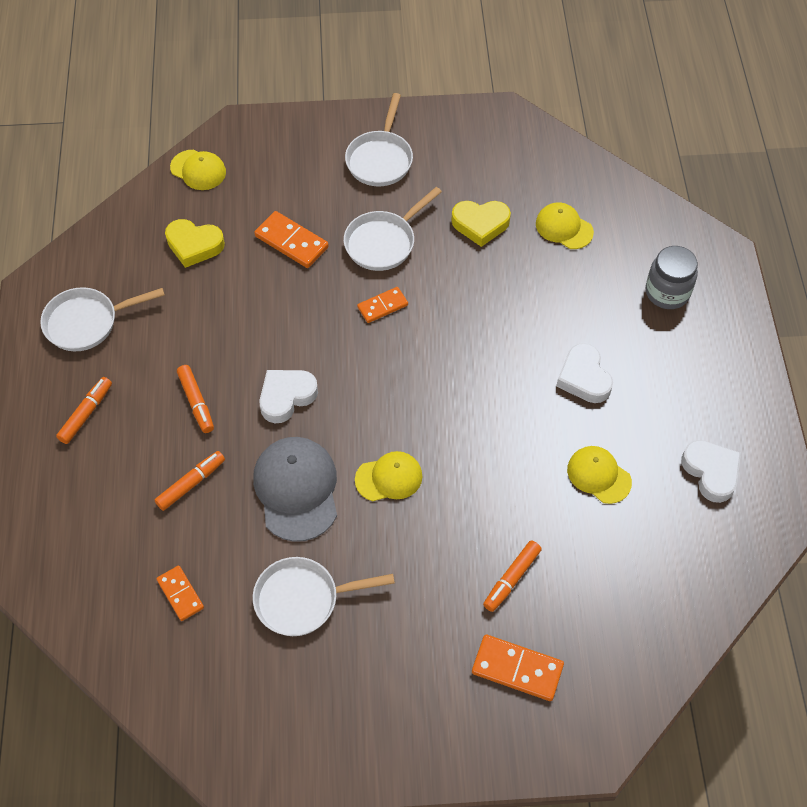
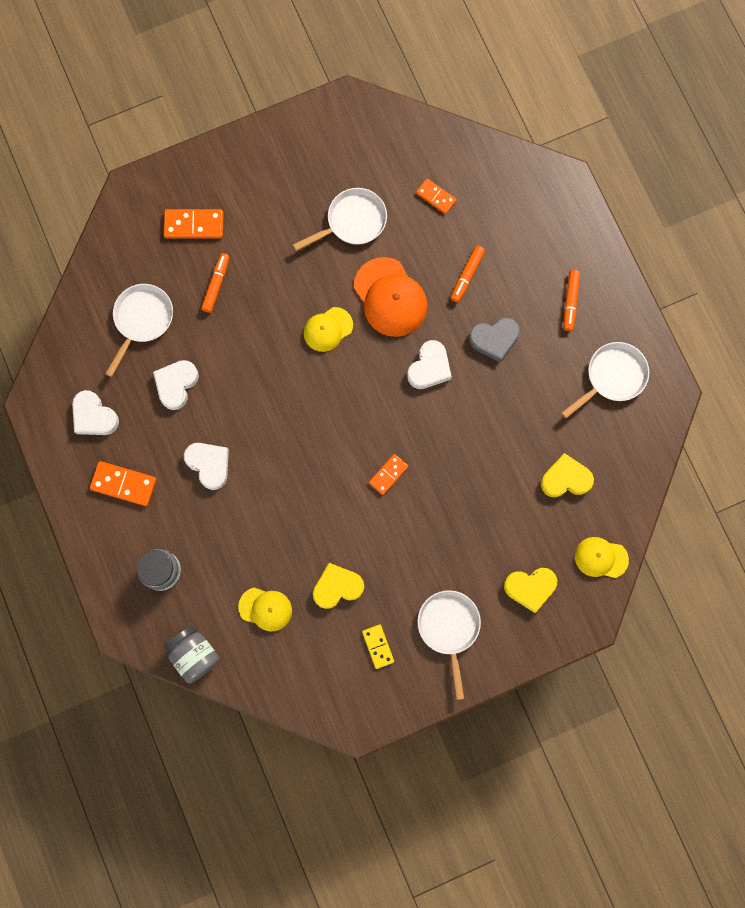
camera: 160 degrees right, 20 degrees up
orange marker [177,365,214,433] -> grey heart [469,318,520,362]
grey cap [253,437,337,542] -> orange cap [354,257,427,337]
orange domino [254,211,329,268] -> orange domino moved to [90,461,157,506]
white pan [344,187,442,271] -> white pan moved to [105,284,173,377]
yellow cap [567,446,632,504] -> white heart [153,360,199,410]
none -> grey jar [164,626,220,684]
none -> yellow domino [362,624,394,669]
none -> yellow heart [504,568,557,613]

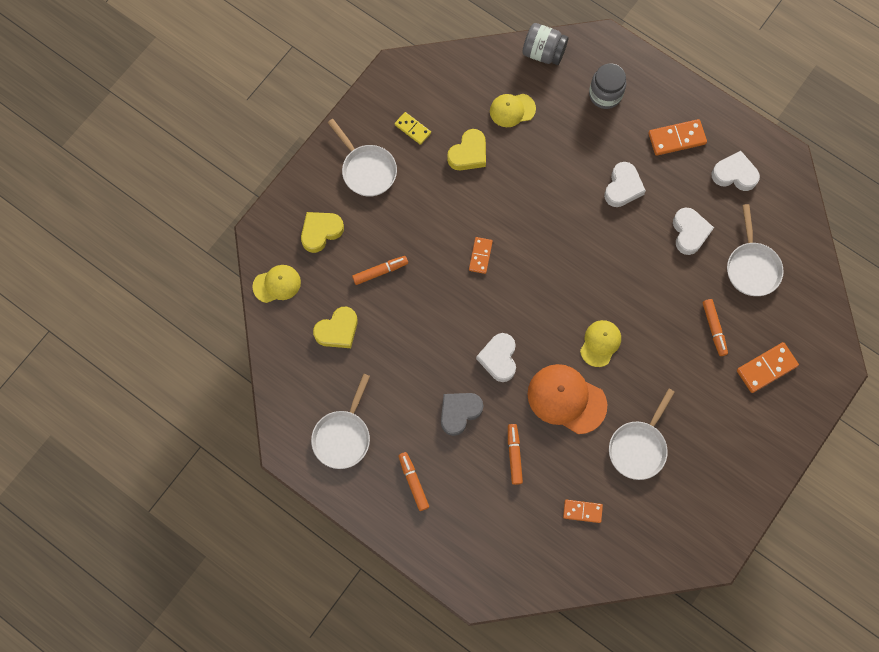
camera: 150 degrees right, 5 degrees down
white heart [184,443,229,490] -> white heart turned 90 degrees counterclockwise [604,162,646,207]
none -> orange marker [352,256,408,285]

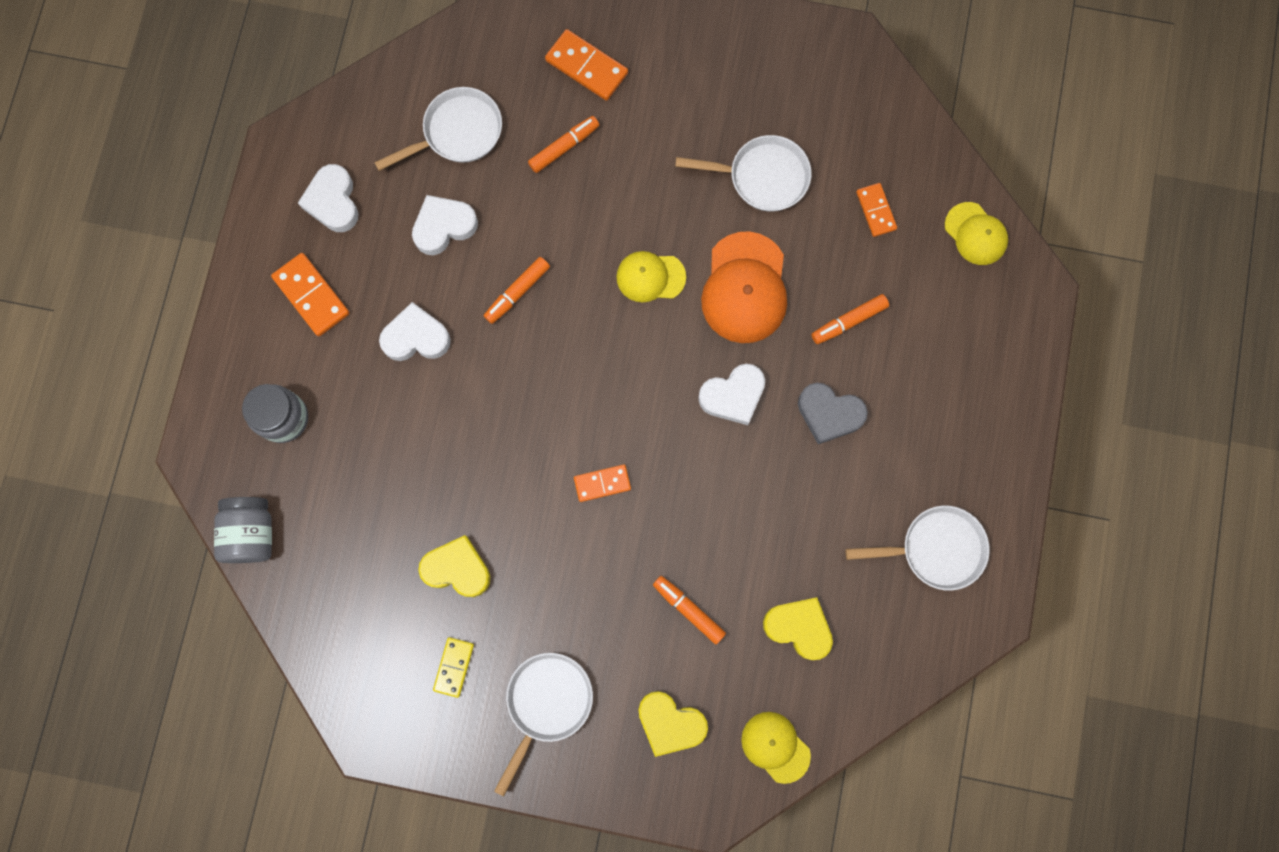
camera: 115 degrees left, 5 degrees up
orange marker [398,452,429,511] -> orange marker moved to [484,257,550,324]
yellow cap [490,94,536,127] -> yellow cap moved to [945,202,1008,265]

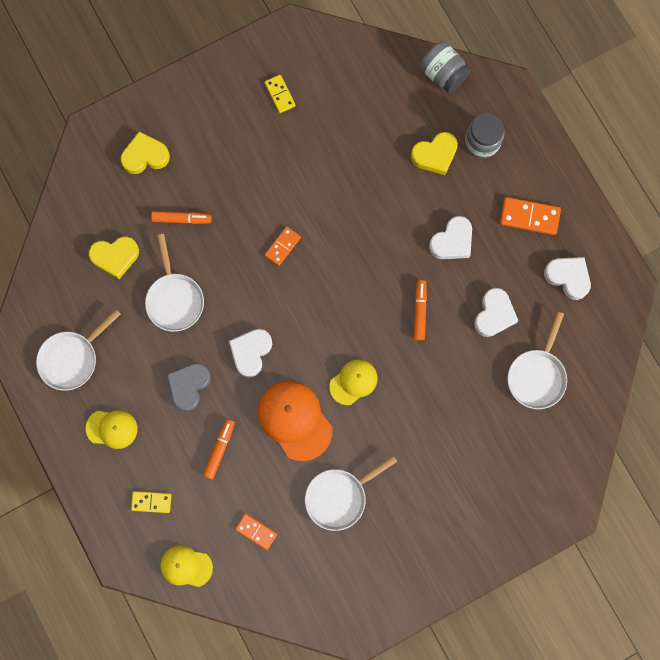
camera: 140 degrees right, 0 degrees up
yellow heart [418,535,490,597] -> yellow heart moved to [411,132,458,175]
white pan [494,653,593,797] -> white pan moved to [145,234,204,332]
orange marker [528,116,599,173] -> none
orange domino [545,29,628,101] -> none
yellow cap [741,712,811,784] -> yellow cap moved to [86,410,137,449]
grey heart [798,383,868,444] -> grey heart turned 45 degrees counterclockwise [167,363,211,412]
none -> yellow domino [131,491,172,513]

